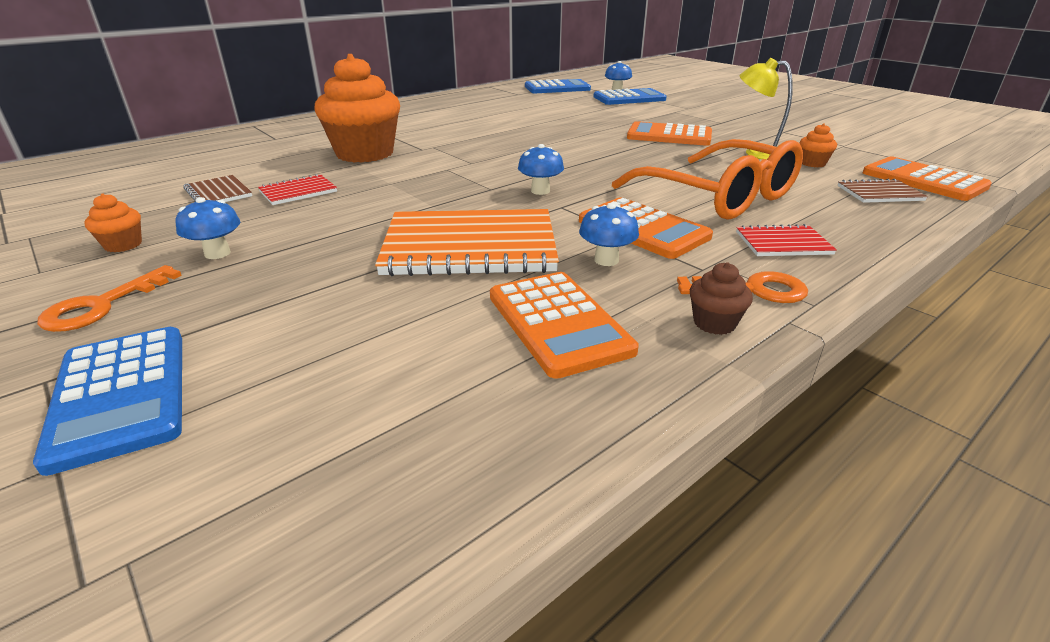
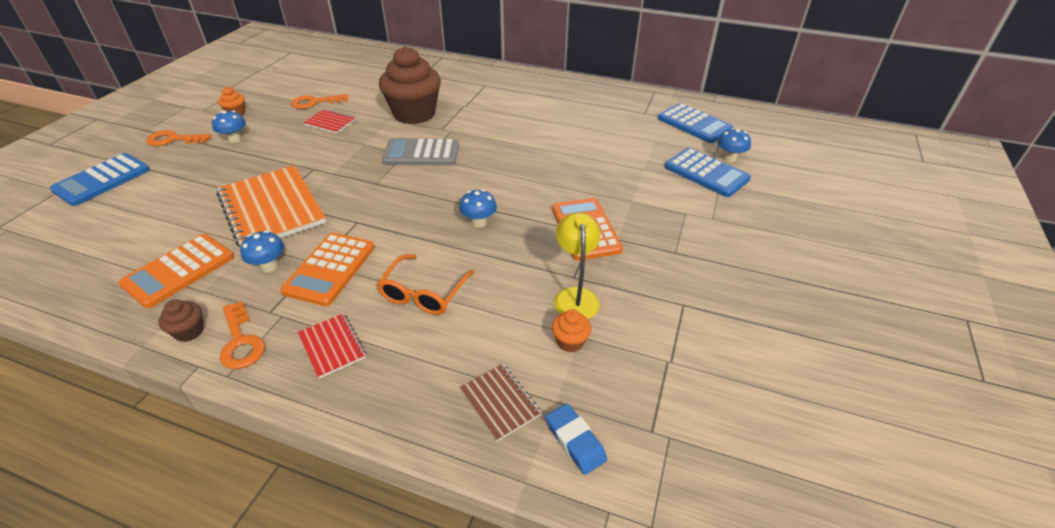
camera: 60 degrees right, 10 degrees up
brown notebook [184,175,252,202] -> orange key [291,94,348,109]
orange cupcake [314,54,400,163] -> brown cupcake [379,46,441,124]
blue mushroom [518,144,564,195] -> blue mushroom moved to [459,189,497,228]
orange glasses [612,139,803,220] -> orange glasses [377,254,474,315], size x0.59
orange calculator [863,156,992,201] -> blue eraser [546,403,607,475]
none -> grey calculator [382,138,459,166]

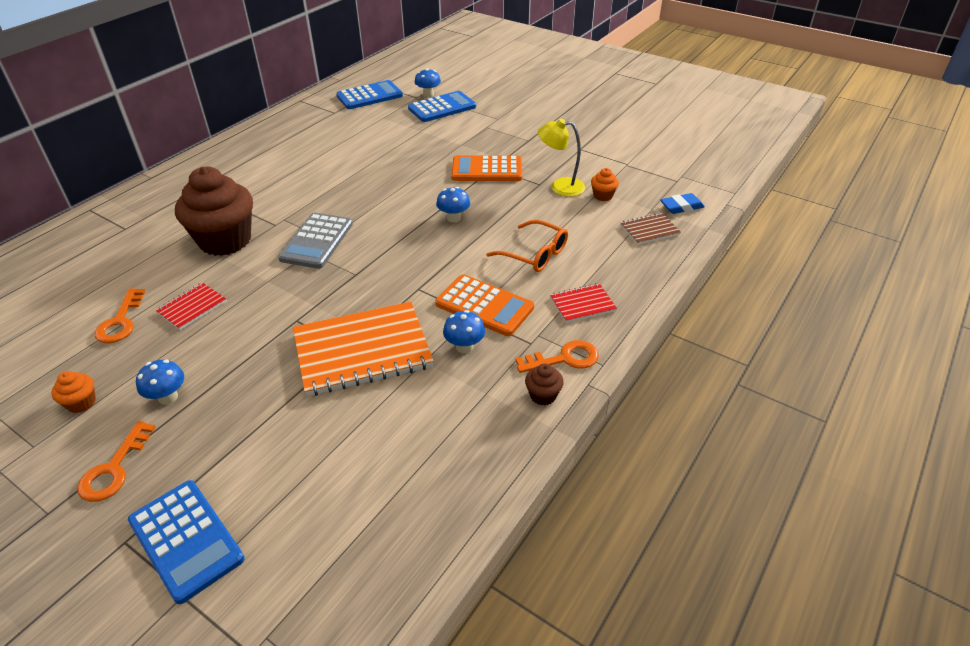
camera: 75 degrees left, 0 degrees up
orange calculator [119,234,234,308] -> none

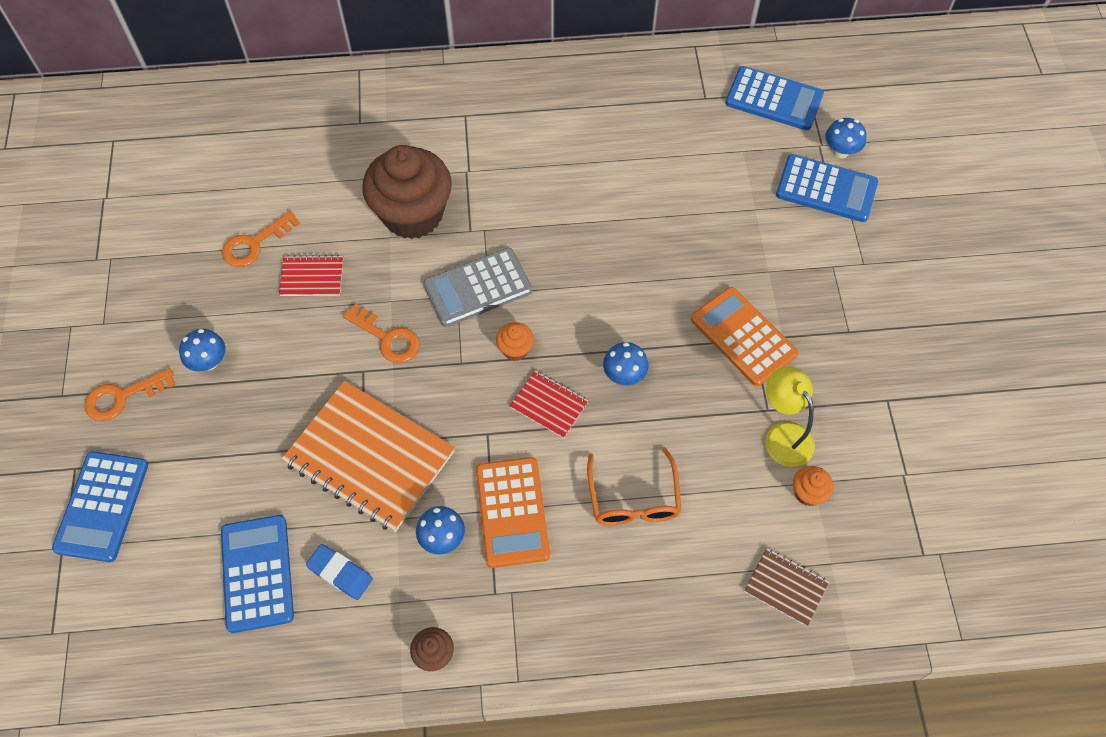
camera: 50 degrees right, 20 degrees up
orange cupcake [51,371,96,413] -> orange cupcake moved to [496,322,534,361]
orange key [515,340,599,373] -> orange key moved to [343,304,420,363]
red notebook [550,283,617,323] -> red notebook moved to [510,370,589,438]
blue eraser [660,193,705,214] -> blue eraser moved to [306,544,373,600]
none -> blue calculator [221,515,294,633]

